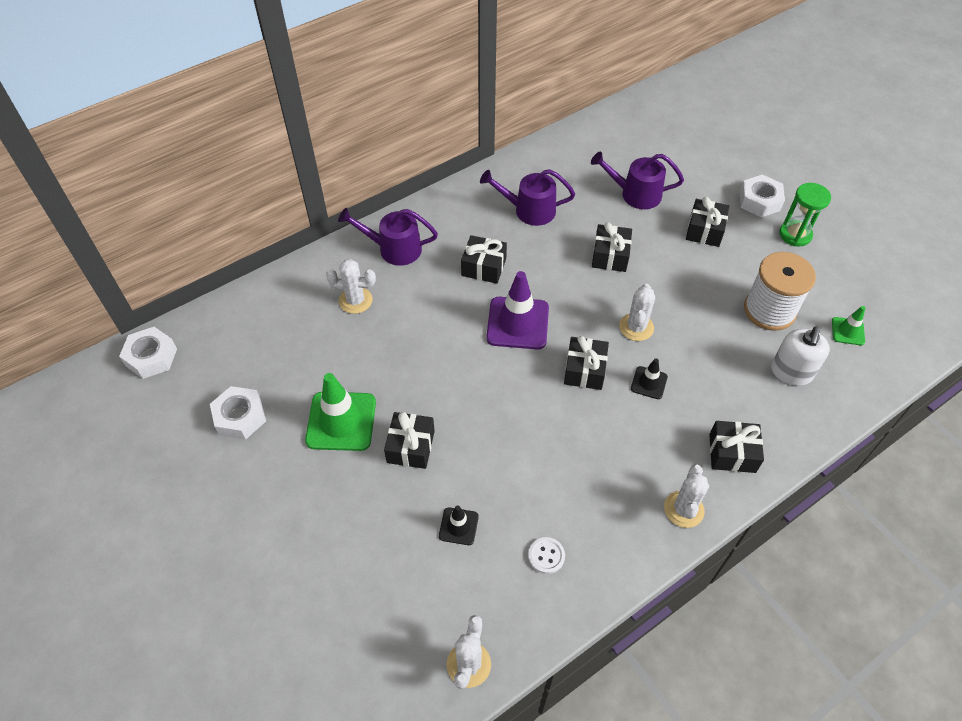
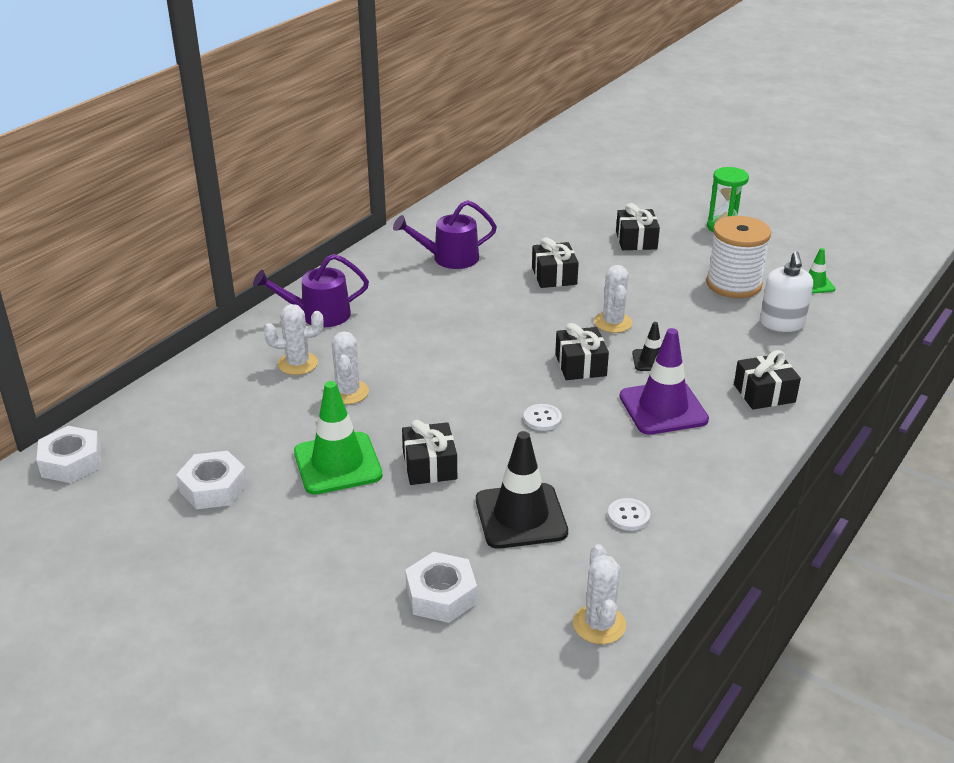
camera: 20 degrees left, 20 degrees down
black traffic cone [439,506,479,545] -> black traffic cone [476,431,568,549], size x1.96
black gift [461,235,507,284] -> none
purple traffic cone [486,271,549,349] -> purple traffic cone moved to [619,328,709,435]
purple watering can [591,151,684,209] -> none
white cactus [664,464,709,528] -> white cactus moved to [332,331,369,404]
white nut [740,174,785,217] -> white nut moved to [405,552,477,623]
none -> white button [524,404,562,431]

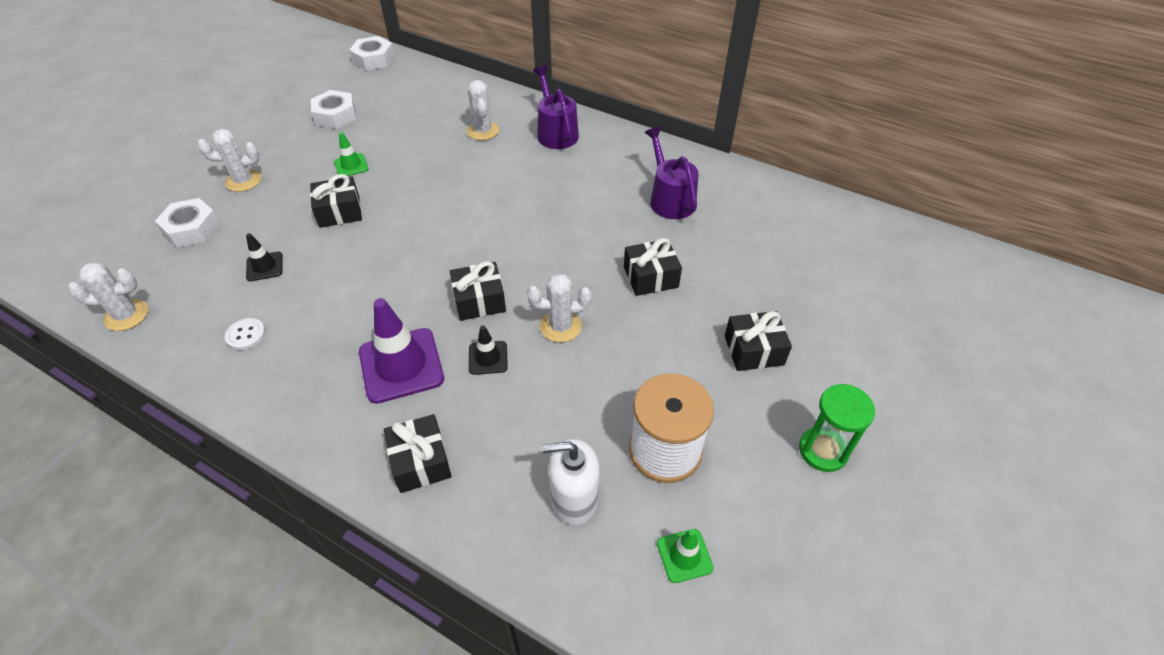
camera: 85 degrees right, 15 degrees up
green traffic cone [294,381,382,495] -> green traffic cone [334,132,369,176], size x0.51
white cactus [332,331,369,404] -> white cactus moved to [197,129,261,192]
black traffic cone [476,431,568,549] -> black traffic cone [246,233,283,281], size x0.51
white button [524,404,562,431] -> none

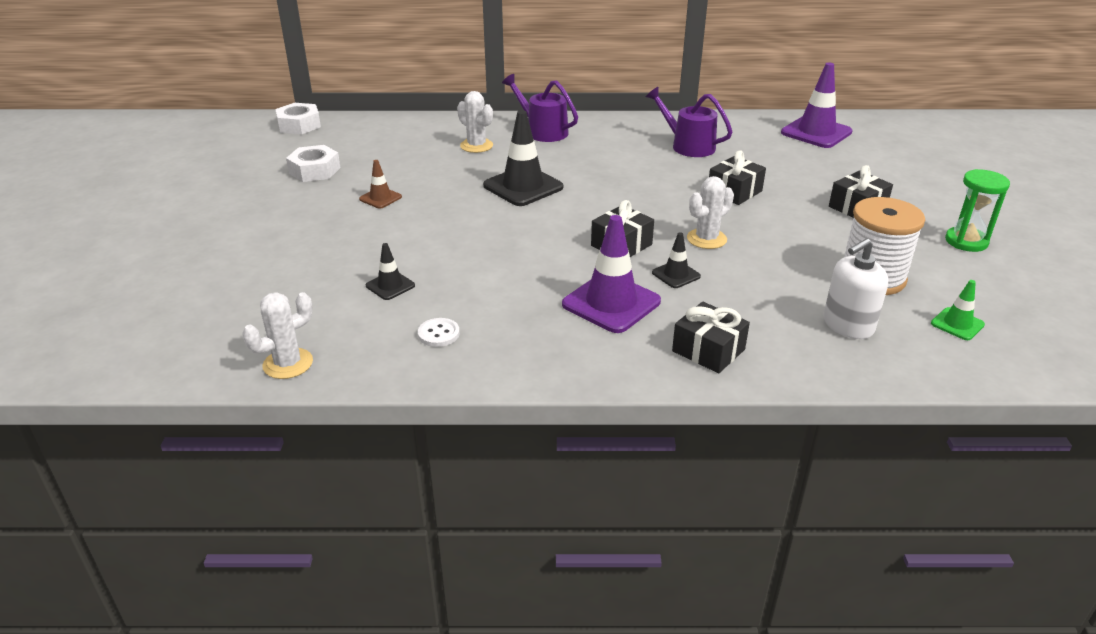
camera: 30 degrees left, 15 degrees down
white nut [155,198,220,247] -> none
white cactus [197,129,261,192] -> none
black gift [310,174,362,228] -> none
green traffic cone [334,132,369,176] -> brown traffic cone [359,160,402,209]
none -> black traffic cone [483,110,563,206]
none -> purple traffic cone [781,63,853,148]

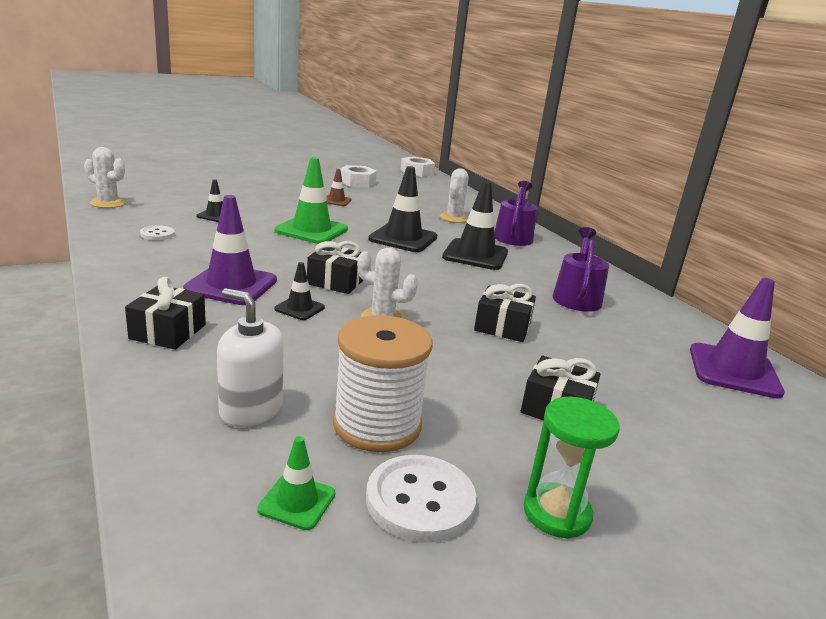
camera: 60 degrees right, 10 degrees down
none -> green traffic cone [275,157,348,244]
none -> white button [366,455,476,543]
none -> black traffic cone [442,181,508,270]

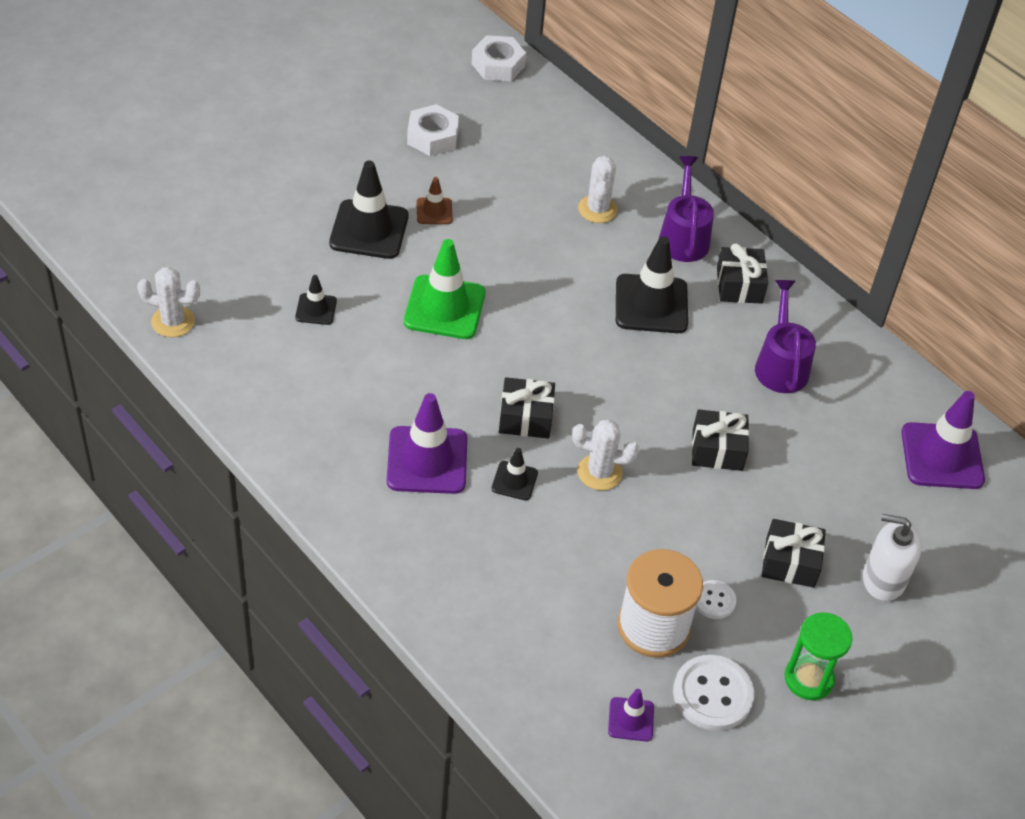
camera: 15 degrees left, 25 degrees up
black gift [125,277,206,350] -> black gift moved to [717,243,768,304]
white button [140,225,175,240] -> white button moved to [696,580,736,619]
white soap dispenser [217,288,284,427] -> white soap dispenser moved to [863,514,922,601]
green traffic cone [257,436,336,530] -> purple traffic cone [608,689,654,741]
black traffic cone [368,166,437,252] -> black traffic cone moved to [329,161,409,259]

